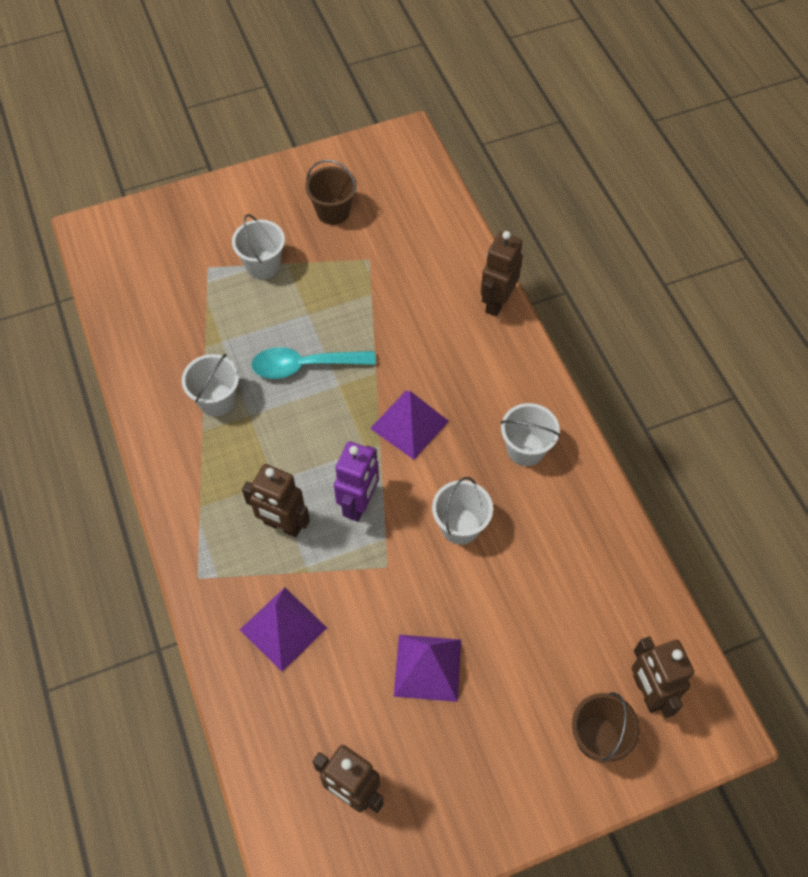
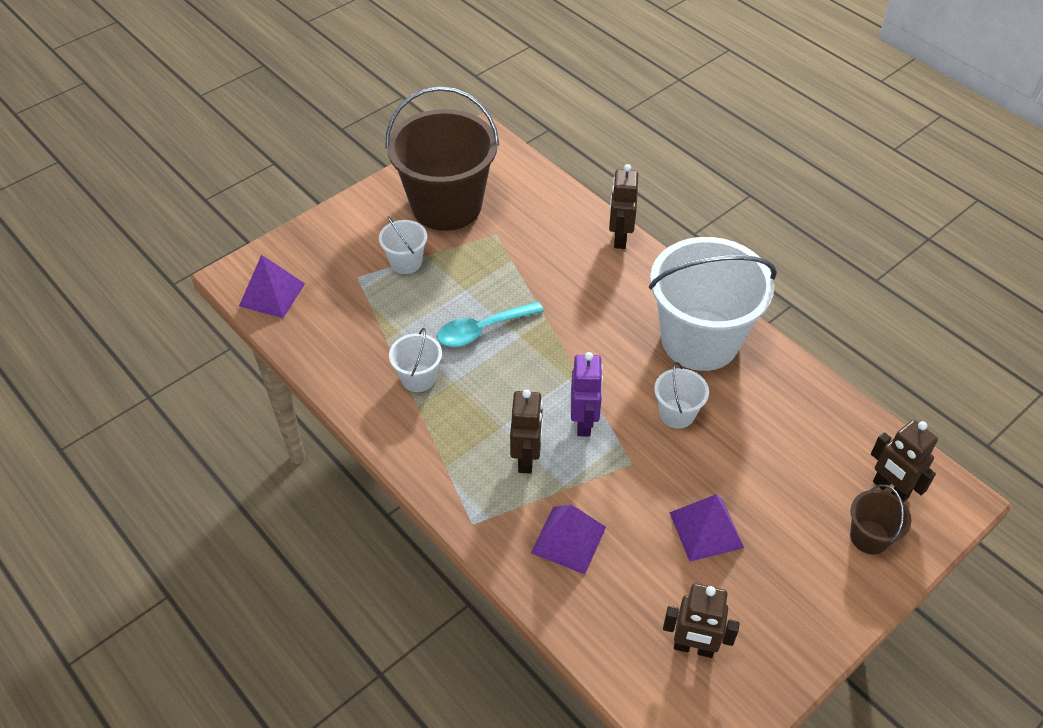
camera: 20 degrees left, 10 degrees down
brown robot [242,464,310,537] -> brown robot turned 90 degrees counterclockwise [510,389,543,474]
brown bucket [305,160,357,225] -> brown bucket [385,86,499,231], size x2.30
purple pyramid [370,391,449,460] -> purple pyramid moved to [239,255,305,318]
white bucket [501,403,560,466] -> white bucket [649,237,777,371], size x2.30

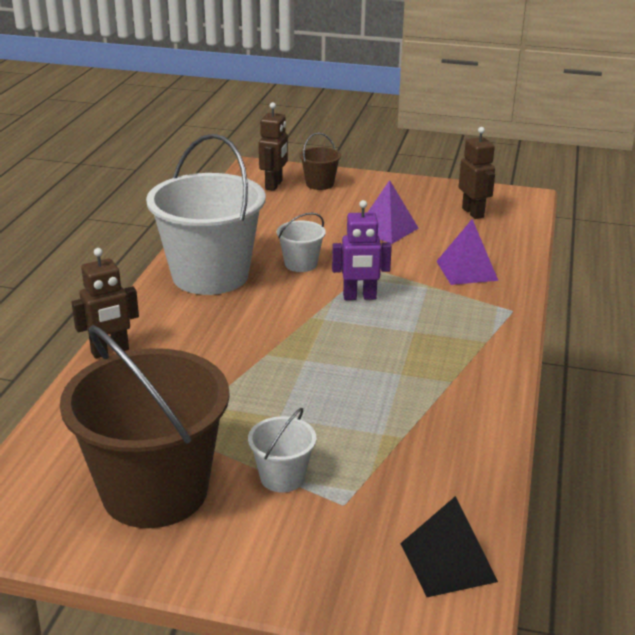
camera: 125 degrees left, 20 degrees down
purple pyramid [239,255,305,318] -> black pyramid [400,496,498,597]
white bucket [389,328,442,392] -> none
turquoise spoon [437,301,544,347] -> none
brown robot [510,389,543,474] -> none
purple robot [571,352,603,437] -> purple robot turned 150 degrees counterclockwise [332,200,392,300]

